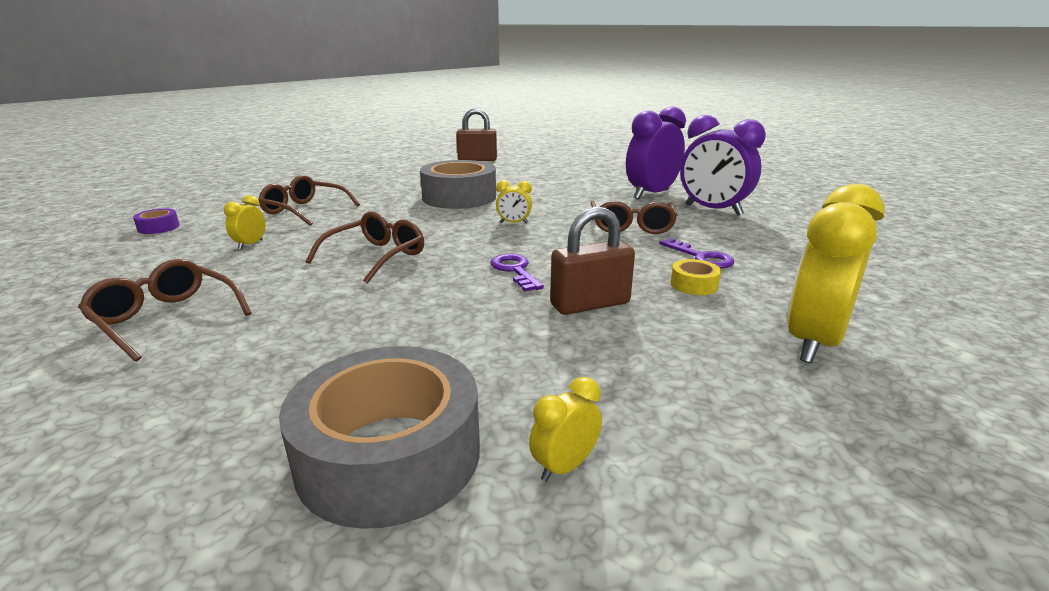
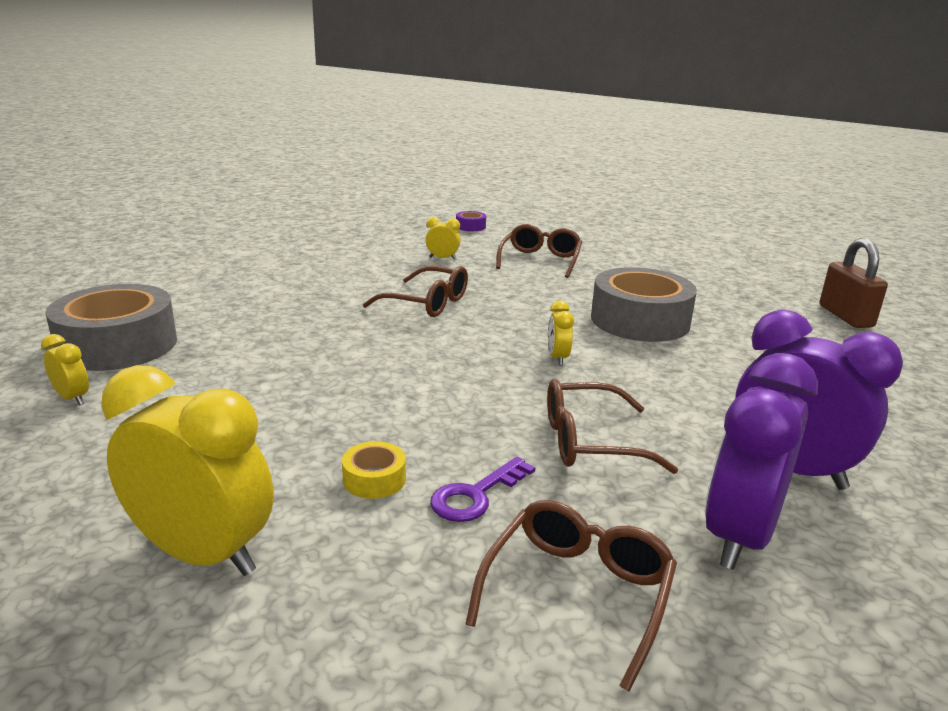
camera: 80 degrees right, 0 degrees up
brown glasses [78,259,252,362] -> brown glasses moved to [465,500,677,692]
purple key [490,254,544,292] -> none
brown padlock [550,207,635,315] -> none

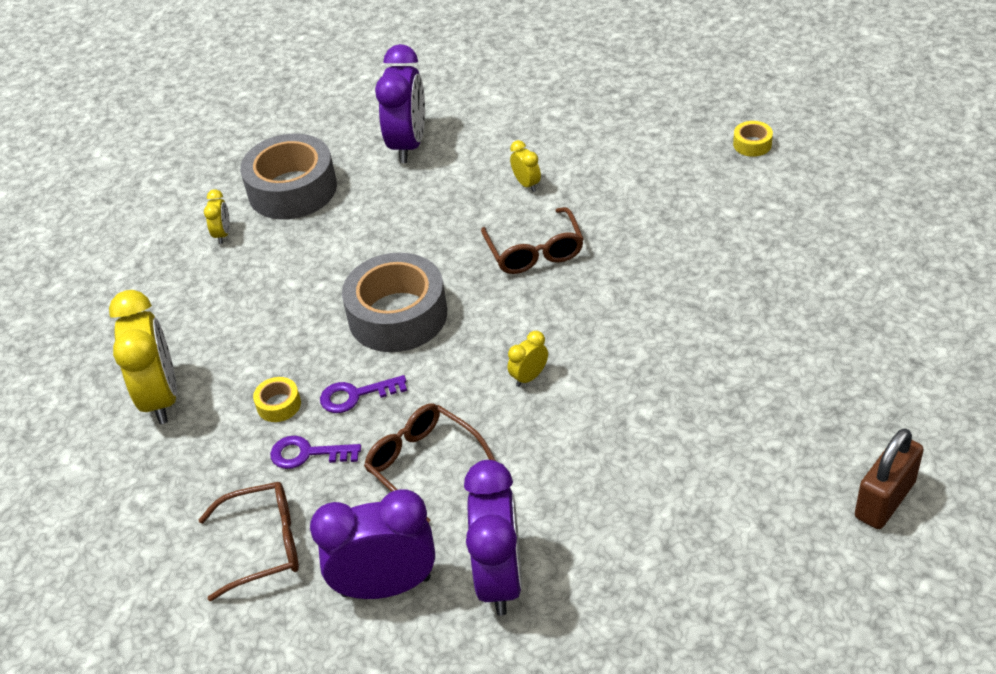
camera: 55 degrees right, 20 degrees up
yellow clock [426,217,461,260] -> yellow clock moved to [510,140,541,192]
purple tape [456,211,486,231] -> yellow tape [733,121,773,157]
brown glasses [496,224,582,278] -> none
grey tape [591,267,697,342] -> grey tape moved to [342,252,447,352]
none -> purple key [320,375,407,413]
none -> purple clock [375,44,425,163]

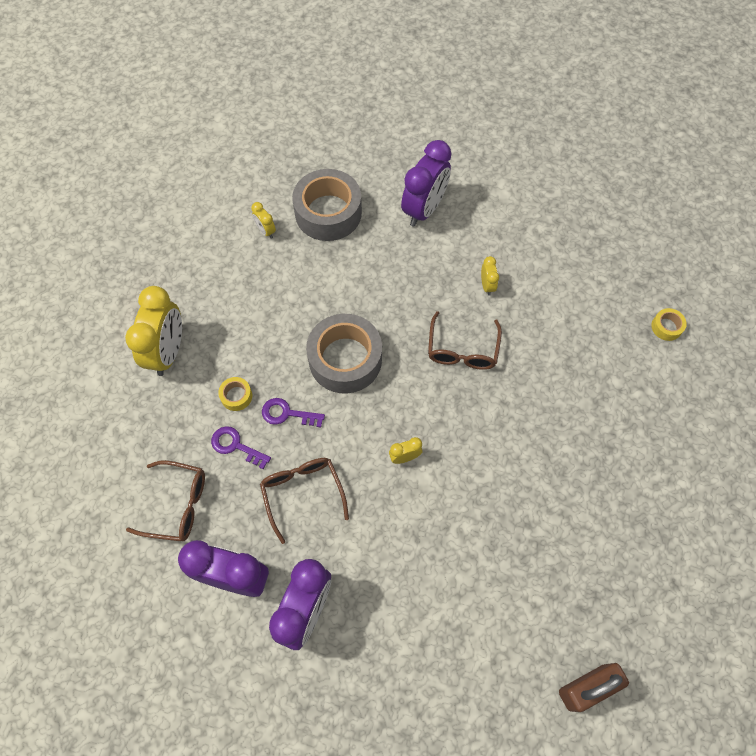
camera: 20 degrees right, 20 degrees up
yellow clock [204,189,230,244] -> yellow clock turned 120 degrees clockwise [251,202,276,239]

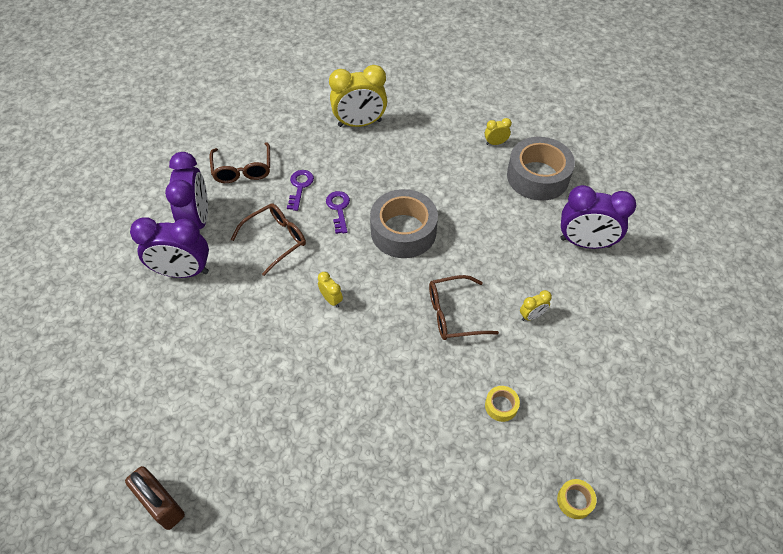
camera: 70 degrees right, 10 degrees down
yellow tape [218,377,252,411] -> yellow tape moved to [485,386,520,422]
yellow clock [251,202,276,239] -> yellow clock turned 45 degrees clockwise [485,118,512,145]

